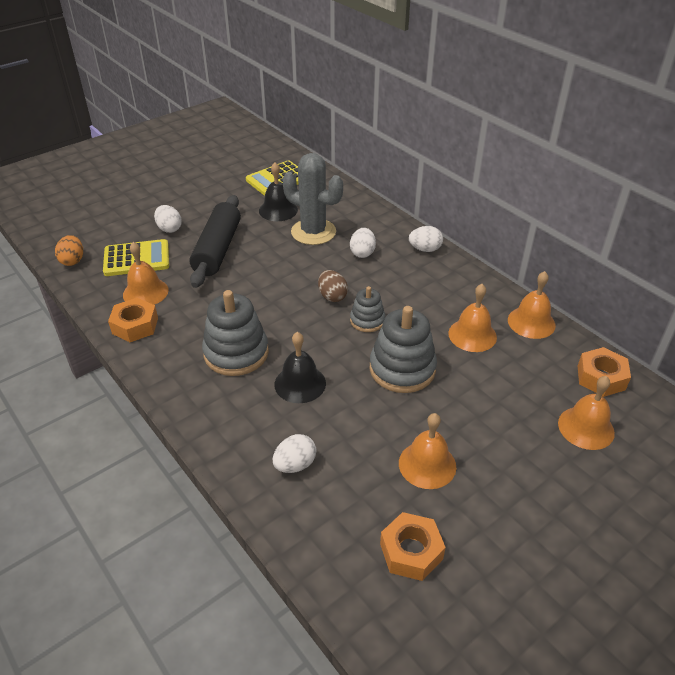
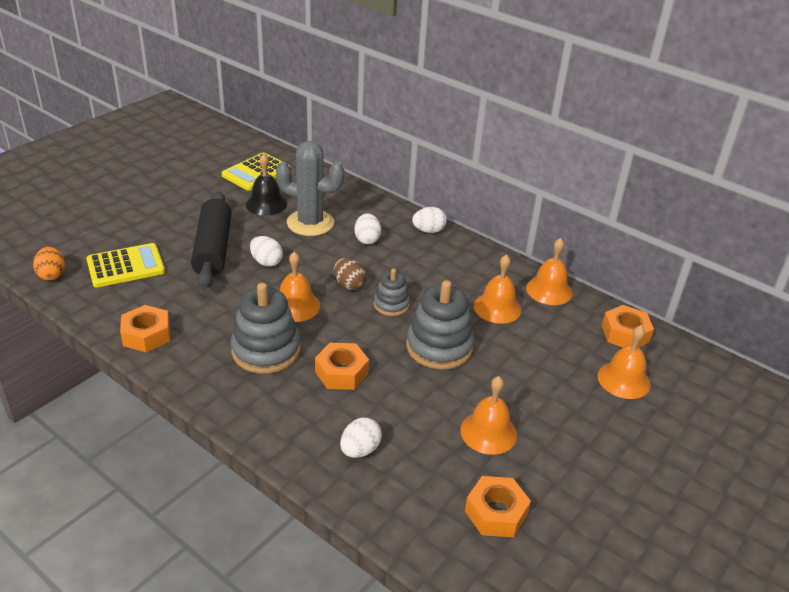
camera: 15 degrees left, 5 degrees down
orange bell [123,242,169,305] -> orange bell moved to [280,252,320,322]
white egg [154,205,182,233] -> white egg moved to [250,236,283,267]
black bell [274,332,326,403] -> orange nut [315,343,369,390]

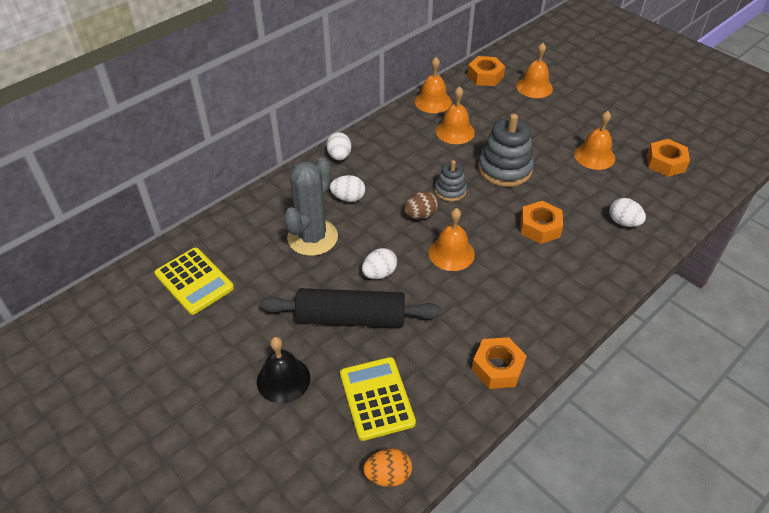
camera: 80 degrees left, 10 degrees up
grey stacking toy [231,283,300,374] -> none
black bell [246,154,287,216] -> black bell moved to [257,337,310,404]

